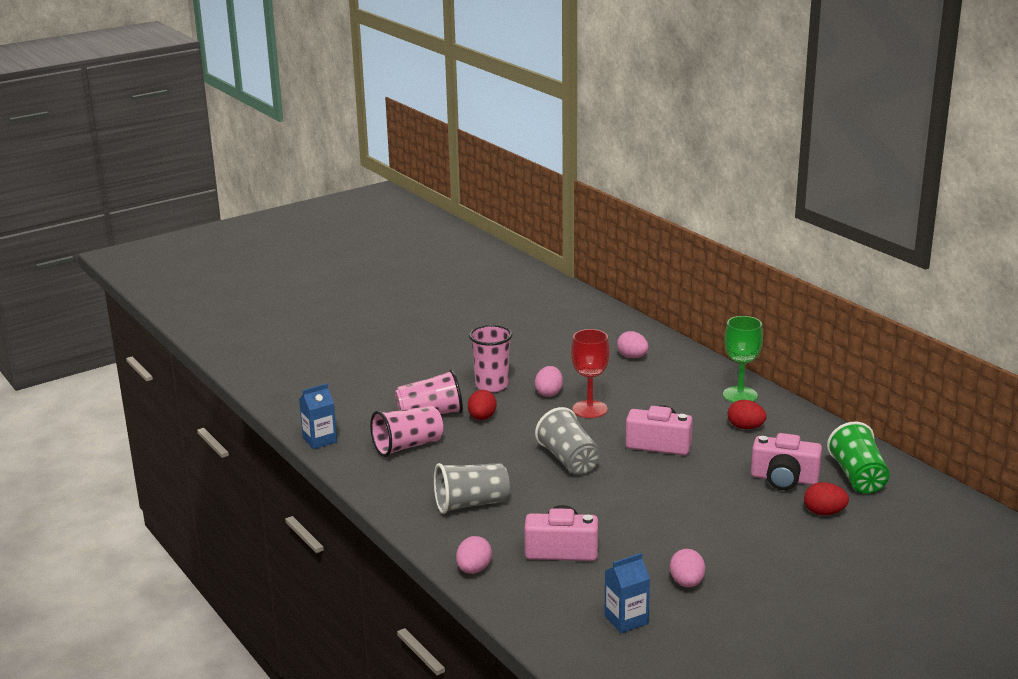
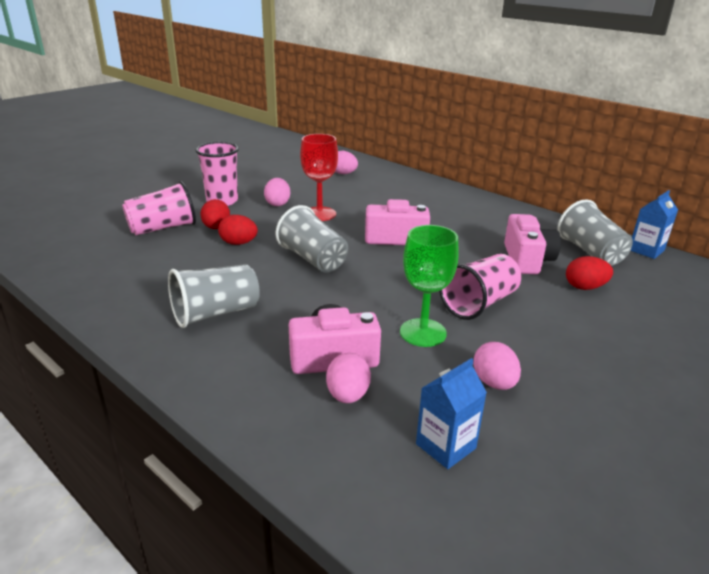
camera: 15 degrees left, 5 degrees up
blue carton [299,383,337,449] -> blue carton moved to [631,190,678,259]
pink cup [370,406,443,457] -> pink cup moved to [439,254,521,320]
pink egg [456,536,492,574] -> pink egg moved to [326,353,371,403]
green goblet [723,316,763,403] -> green goblet moved to [400,225,459,347]
red egg [728,400,767,429] -> red egg moved to [218,215,258,245]
pink camera [751,433,822,490] -> pink camera turned 90 degrees counterclockwise [504,214,561,274]
green cup [827,421,890,494] -> grey cup [557,199,633,266]

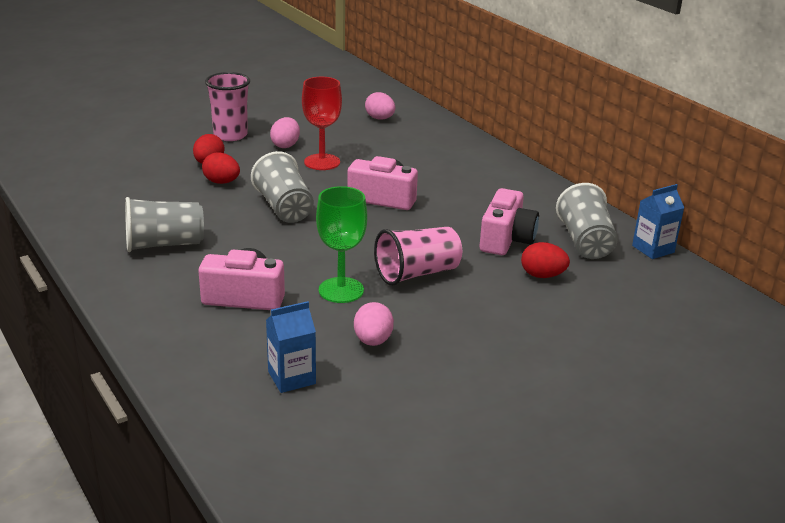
camera: 15 degrees right, 0 degrees up
pink cup [122,181,196,235] -> none
pink egg [326,353,371,403] -> none

